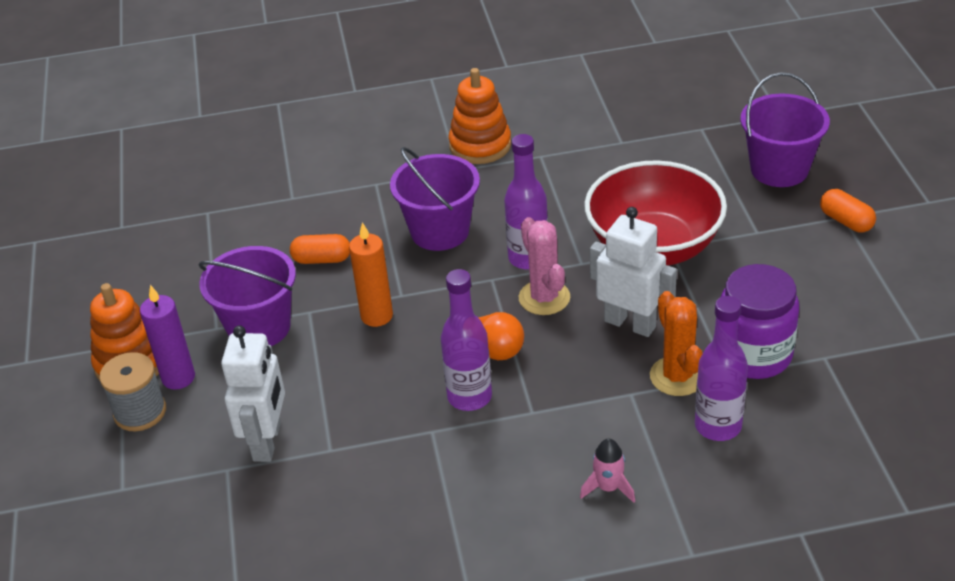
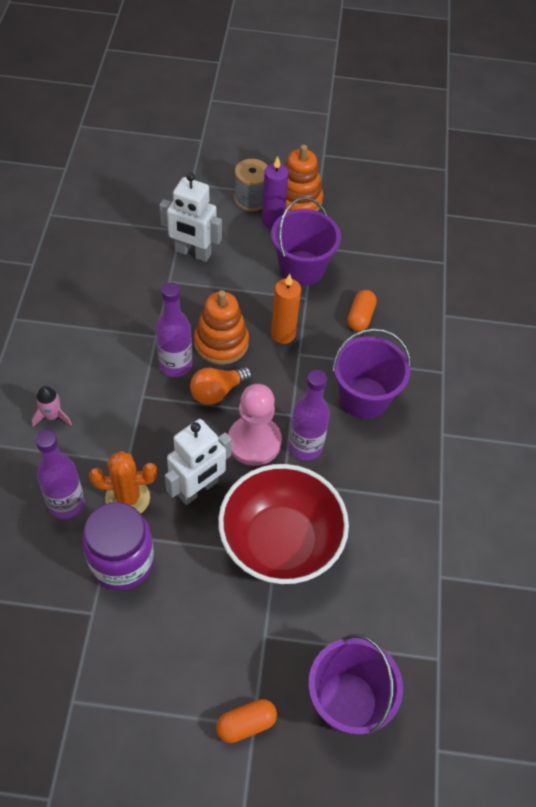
camera: 100 degrees right, 15 degrees up
orange stacking toy [449,68,511,164] -> orange stacking toy moved to [194,290,249,365]
pink cactus [519,217,570,315] -> pink pawn [228,384,282,466]

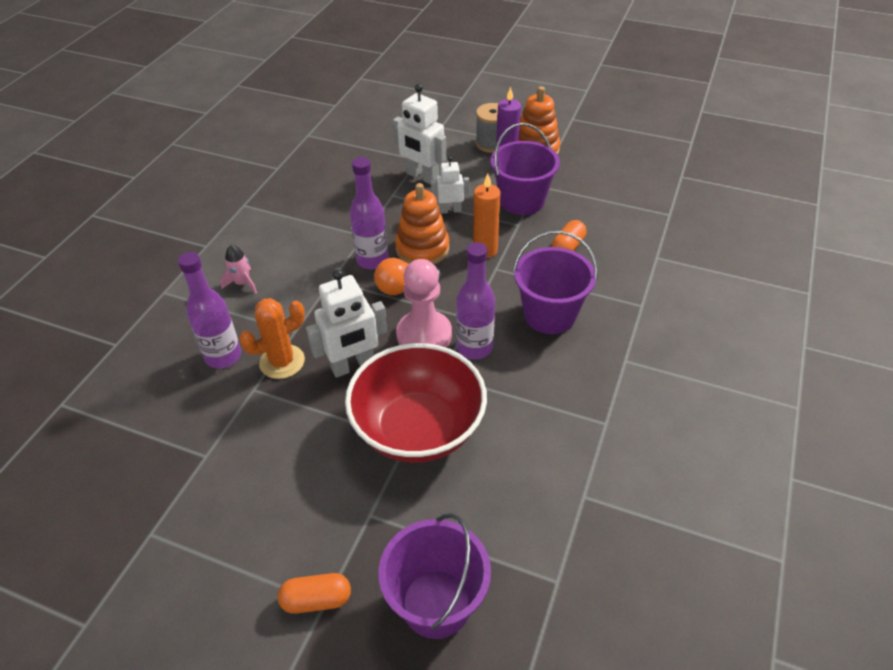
camera: 20 degrees right, 10 degrees down
purple jar [82,502,154,590] -> none
orange cactus [89,451,157,514] -> orange cactus turned 45 degrees counterclockwise [239,298,305,379]
none -> white robot [431,156,469,214]

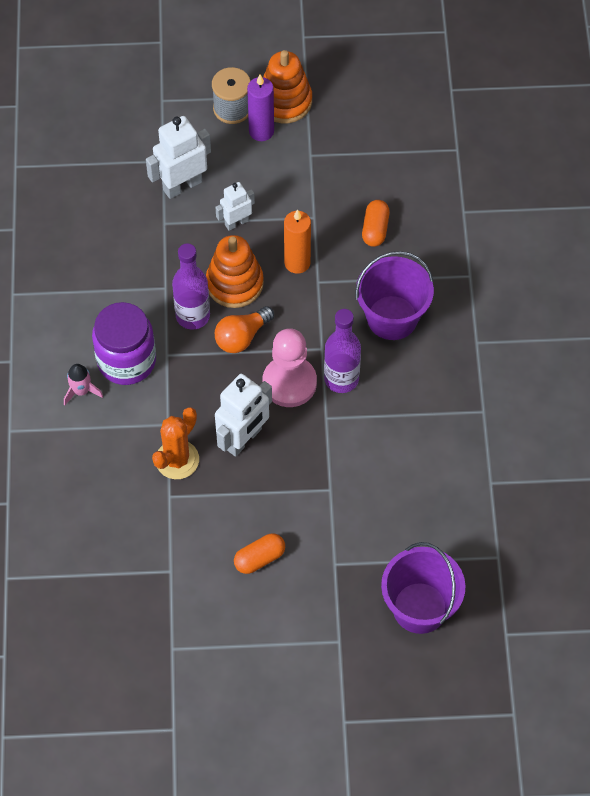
camera: 25 degrees left, 15 degrees up
purple bottle [178,252,241,369] -> none
orange capsule [278,573,351,614] -> orange capsule moved to [234,534,285,574]
red bowl [345,343,487,463] -> none
white robot [393,84,446,184] -> white robot turned 135 degrees clockwise [146,116,211,199]
purple bucket [491,123,560,215] -> none
none -> purple jar [92,302,156,385]

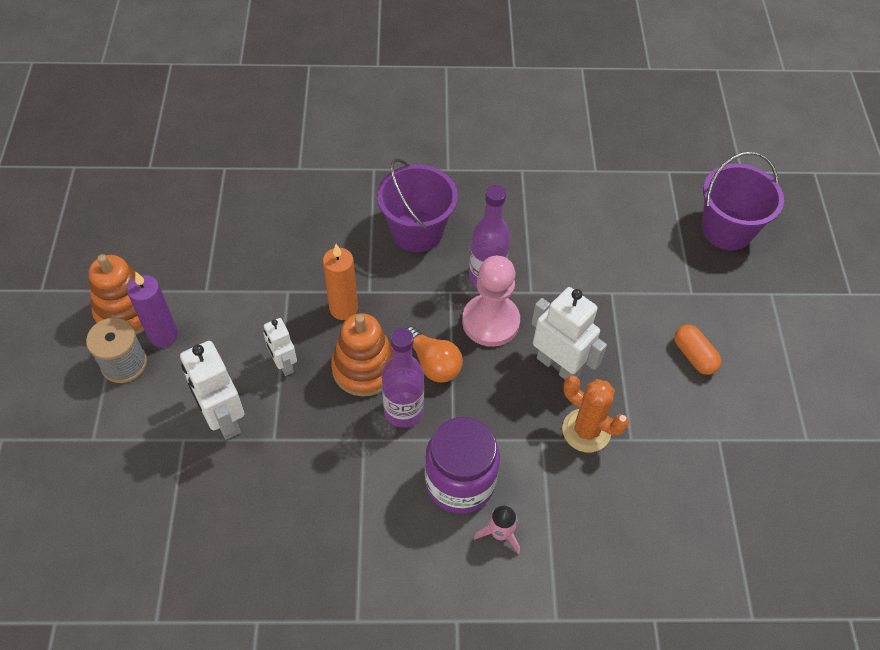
camera: 90 degrees left, 5 degrees down
orange capsule [362,200,390,247] -> none

